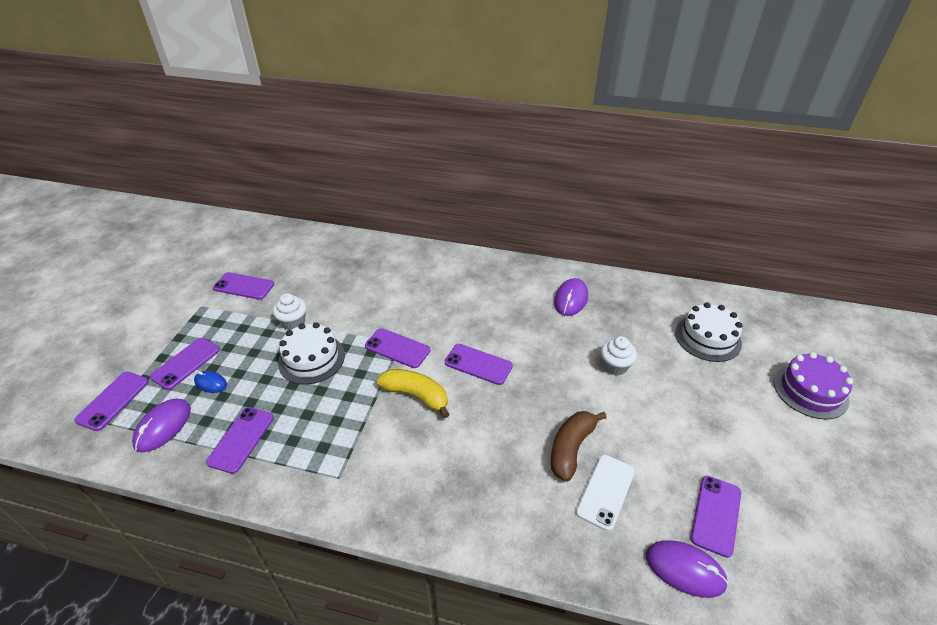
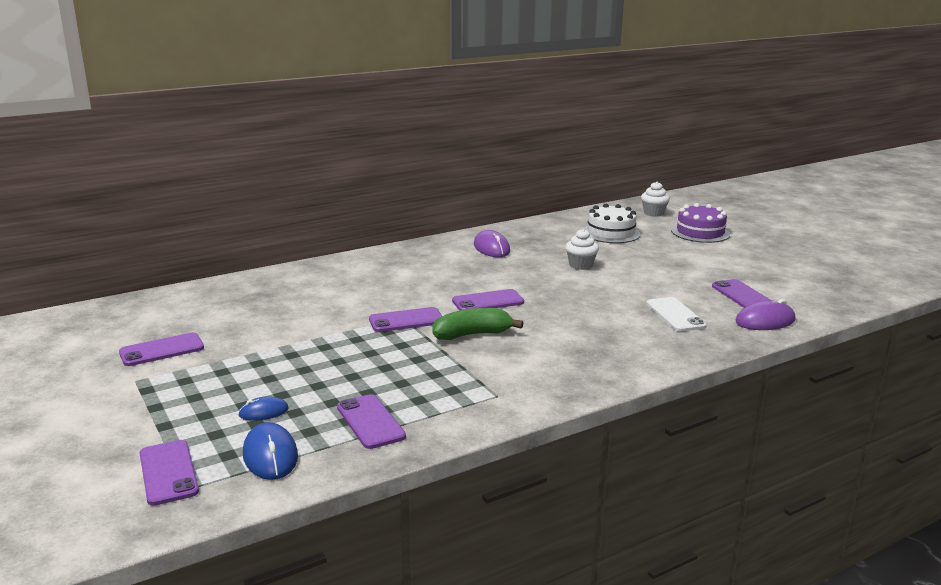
camera: 45 degrees left, 20 degrees down
purple mouse [132,398,191,452] -> blue mouse [243,422,298,480]
purple phone [150,338,220,390] -> none
white cupcake [273,293,306,330] -> white cupcake moved to [641,181,670,217]
white cake [278,322,345,385] -> none
yellow banana [377,369,450,418] -> green banana [432,308,523,340]
brown banana [551,411,607,482] -> none

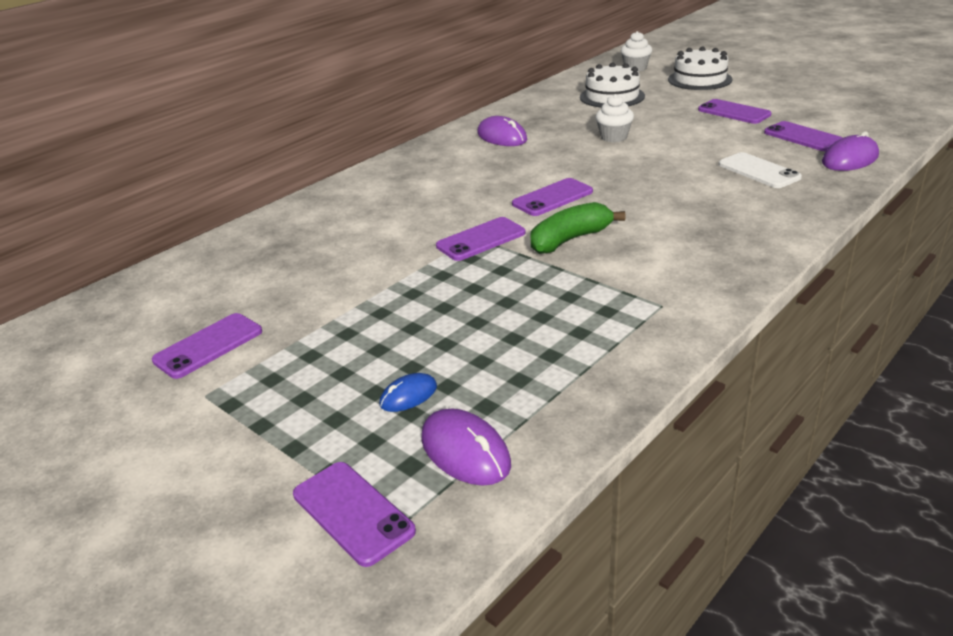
camera: 15 degrees left, 10 degrees up
blue mouse [243,422,298,480] -> purple mouse [421,409,511,486]
purple phone [337,394,406,449] -> purple phone moved to [698,99,771,124]
purple cake [671,203,730,243] -> white cake [668,47,732,90]

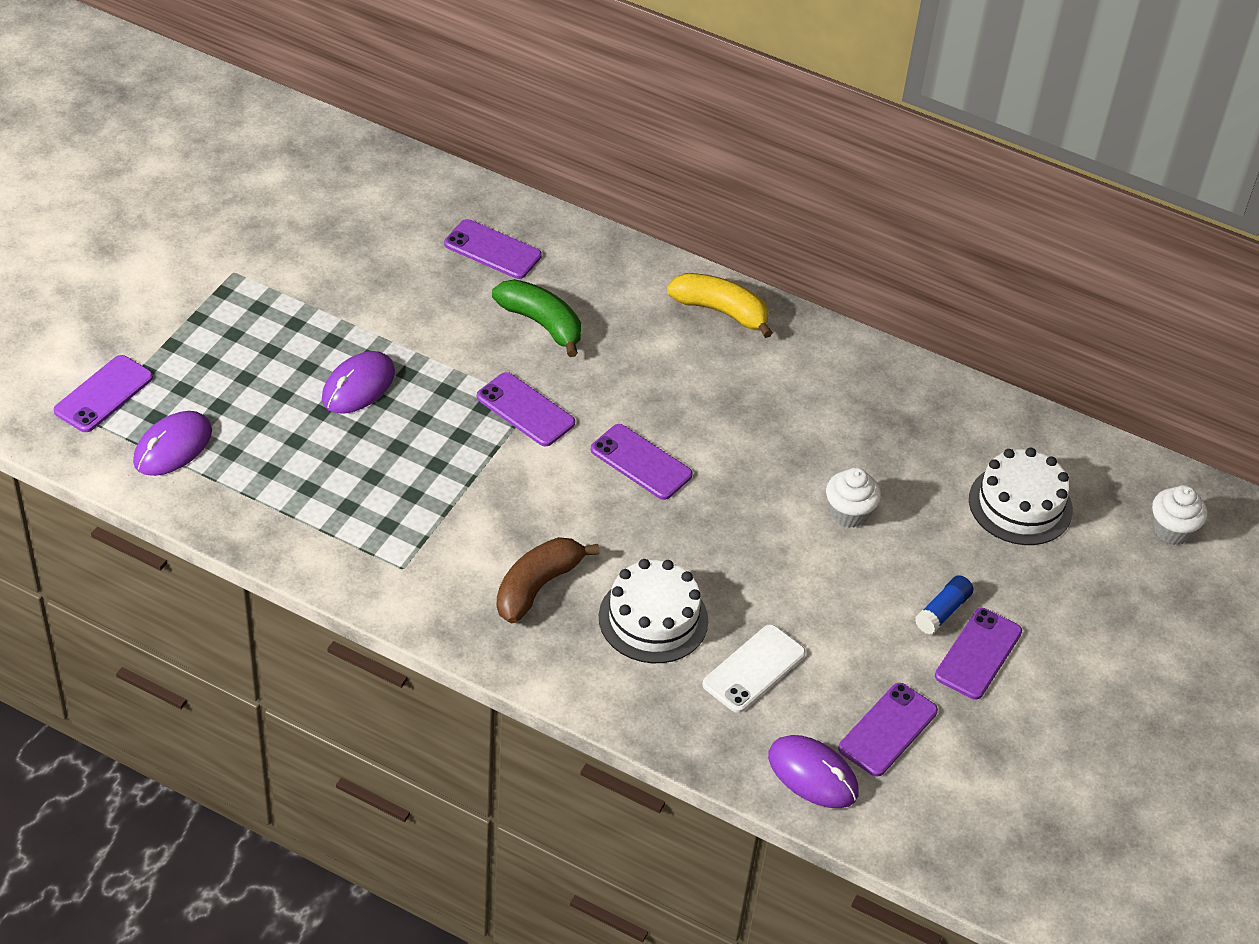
camera: 70 degrees right, 15 degrees up
purple phone [152,313,262,379] -> purple phone moved to [444,219,542,279]
blue mouse [379,373,437,412] -> none
purple mouse [477,116,527,146] -> purple mouse moved to [322,351,395,414]
green banana [531,202,625,254] -> green banana moved to [492,279,581,357]
white cake [668,47,732,90] -> white cake moved to [599,559,708,663]
none -> brown banana [497,537,600,623]
none -> yellow banana [667,273,773,338]
none -> blue glue stick [915,575,974,634]

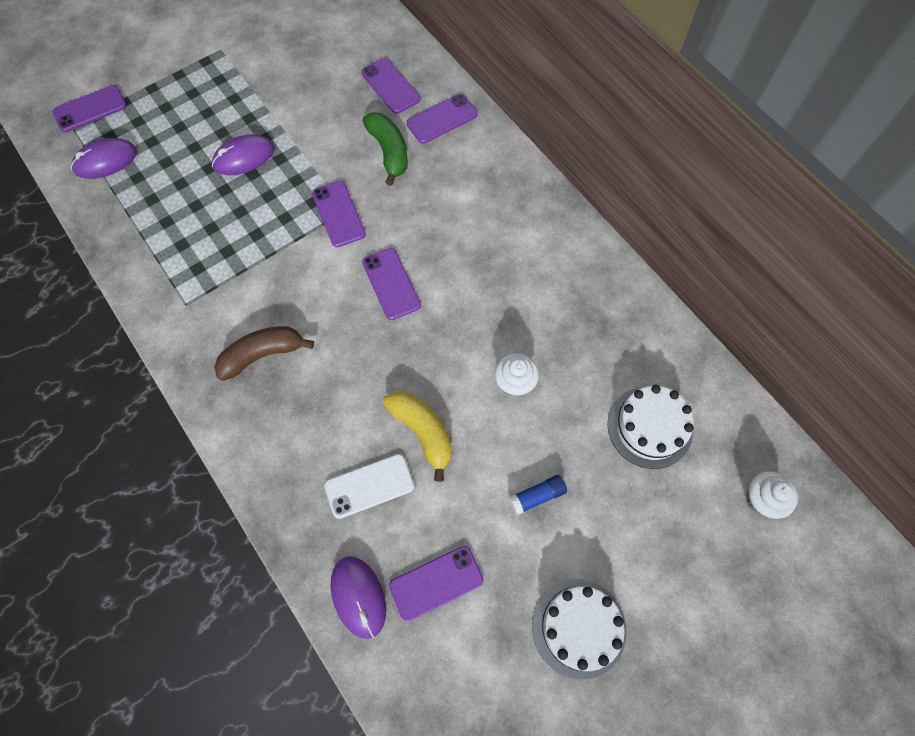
camera: 30 degrees right, 20 degrees up
white cake [599,559,708,663] -> white cake moved to [532,579,627,679]
yellow banana [667,273,773,338] -> yellow banana moved to [383,391,452,482]
purple phone [935,608,1022,699] -> purple phone moved to [407,94,477,144]

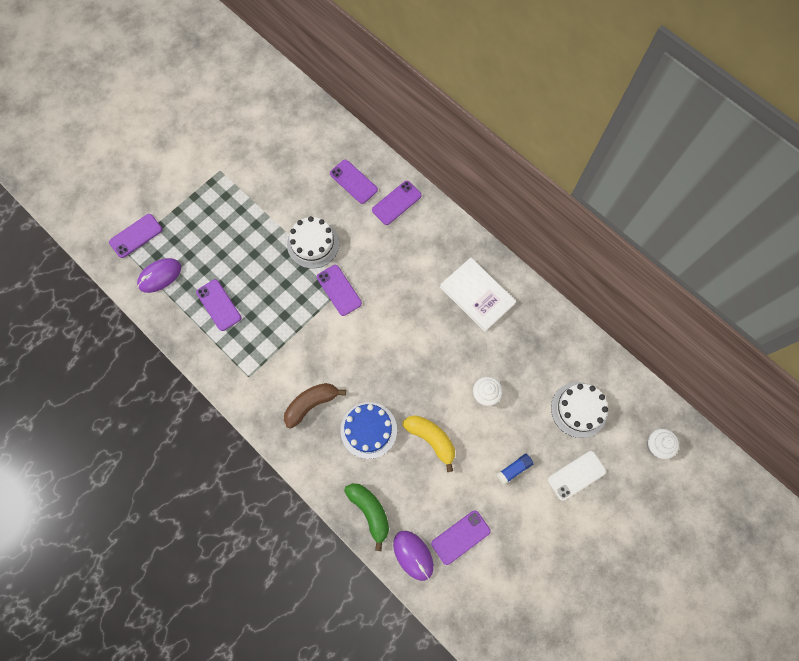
camera: 10 degrees left, 5 degrees up
purple mouse [212,134,274,175] -> none
white phone [324,454,414,519] -> white phone moved to [548,451,606,501]
green banana [362,112,408,186] -> green banana moved to [344,483,389,551]
purple phone [362,248,421,320] -> purple phone moved to [196,279,241,331]
white cake [532,579,627,679] -> white cake moved to [287,216,339,269]
none -> blue cake [341,402,397,459]
none -> white book [440,258,516,332]

